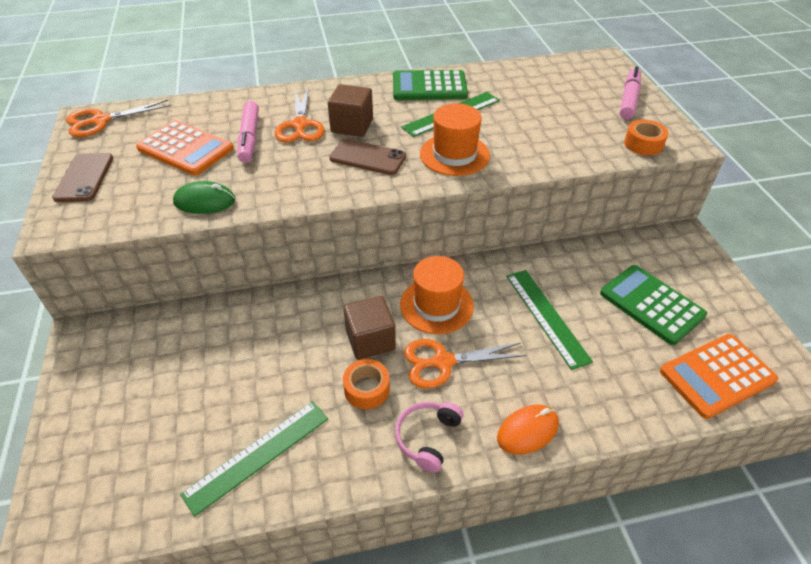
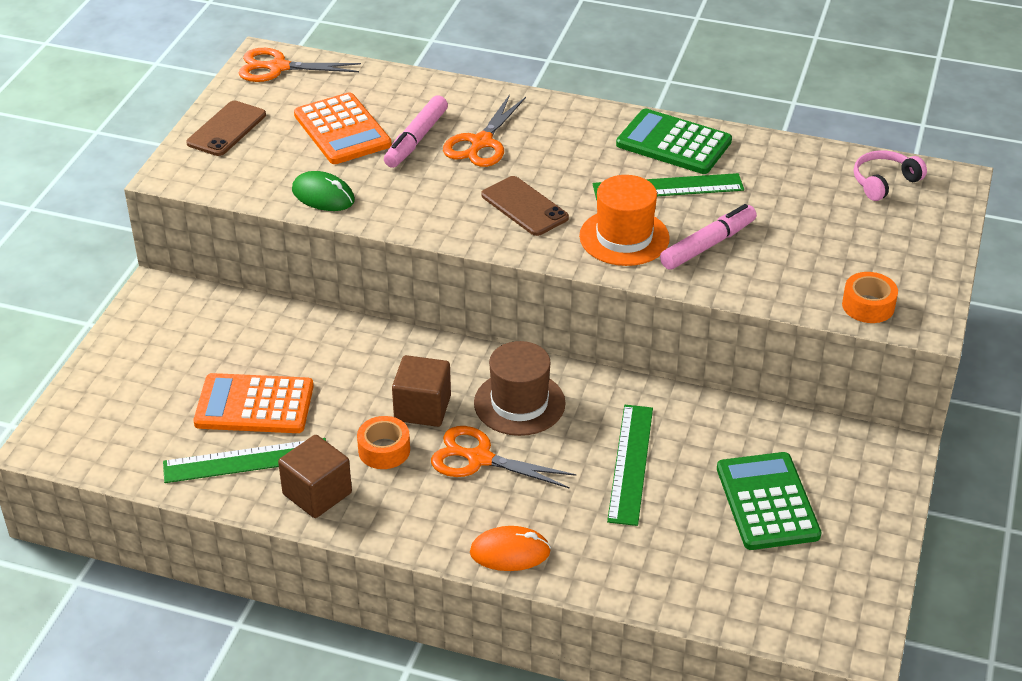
camera: 30 degrees right, 5 degrees down
brown cube [328,84,373,137] -> brown cube moved to [278,435,352,518]
pink headphones [395,402,464,473] -> pink headphones moved to [854,150,927,201]
orange hat [400,256,474,334] -> brown hat [474,341,566,436]
pink marker [620,66,641,120] -> pink marker moved to [660,204,757,270]
orange calculator [660,334,778,419] -> orange calculator moved to [194,373,314,433]

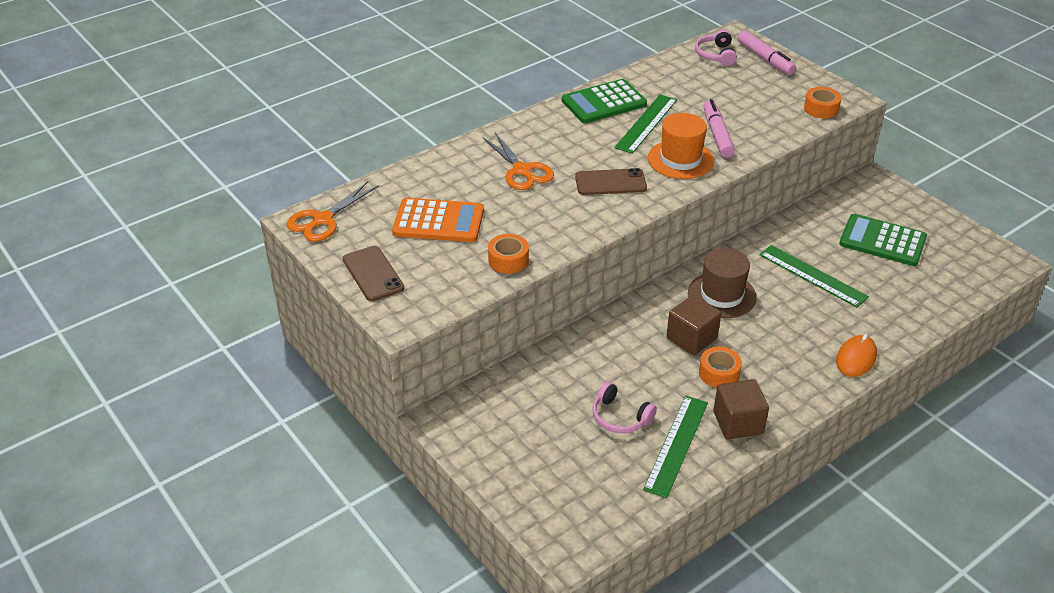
camera: 55 degrees left, 0 degrees up
orange calculator [194,373,314,433] -> pink headphones [592,382,657,433]
green mouse [292,171,355,211] -> orange tape [488,234,529,274]
pink marker [384,95,448,168] -> pink marker moved to [737,30,796,75]
orange scissors [431,426,576,489] -> none

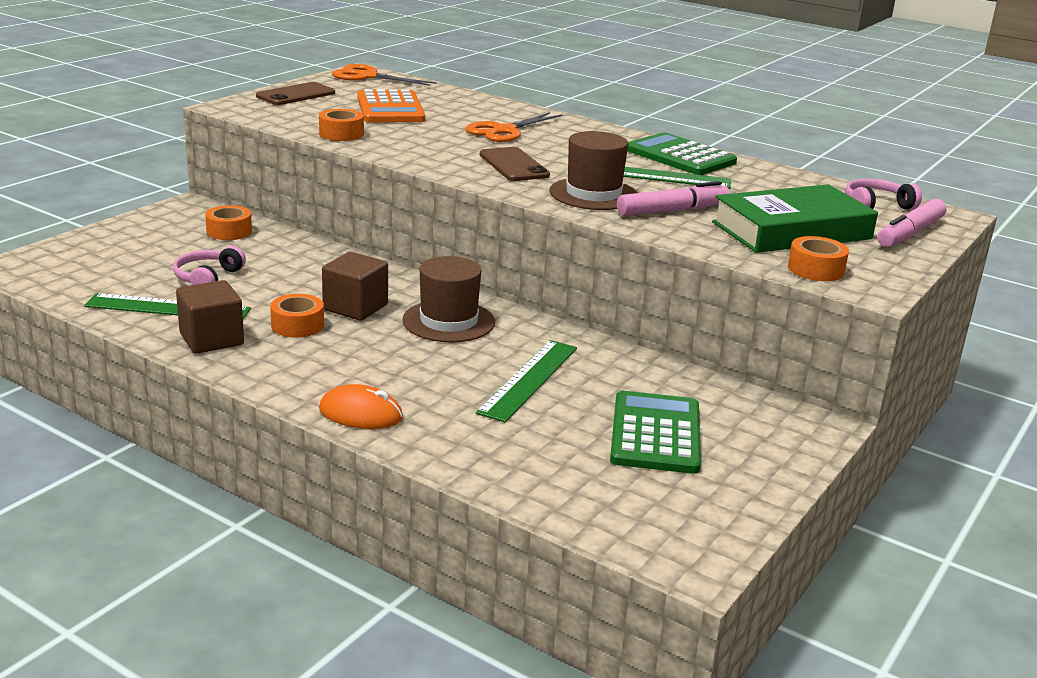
camera: 70 degrees right, 15 degrees down
orange hat [648,113,714,179] -> brown hat [549,131,637,210]
none -> orange tape [205,205,252,240]
none -> green book [712,184,878,253]

